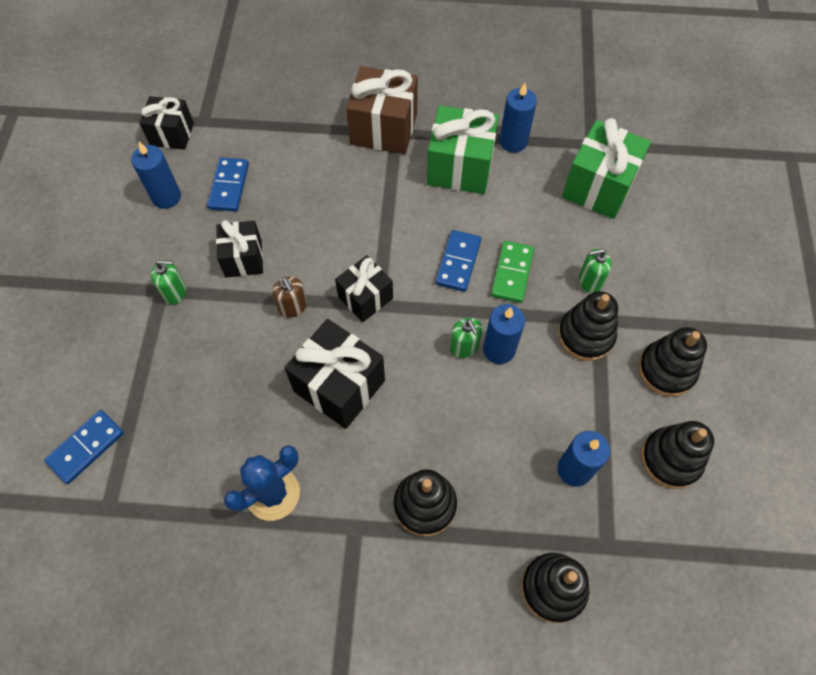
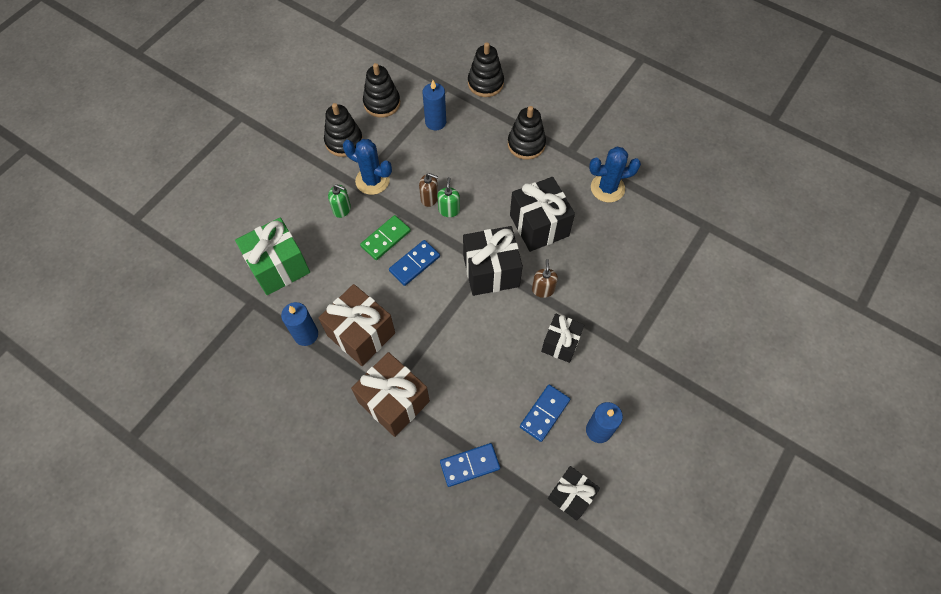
camera: 150 degrees left, 0 degrees up
blue domino [44,410,124,484] -> blue domino moved to [440,443,500,487]
green soap dispenser [151,260,186,305] -> none
black gift [335,255,393,322] -> black gift [463,226,523,296], size x1.58
green gift [427,105,499,194] -> brown gift [318,284,395,366]
blue candle [483,304,525,364] -> brown soap dispenser [419,173,438,207]
black stacking toy [558,291,618,361] -> blue cactus [343,139,392,195]

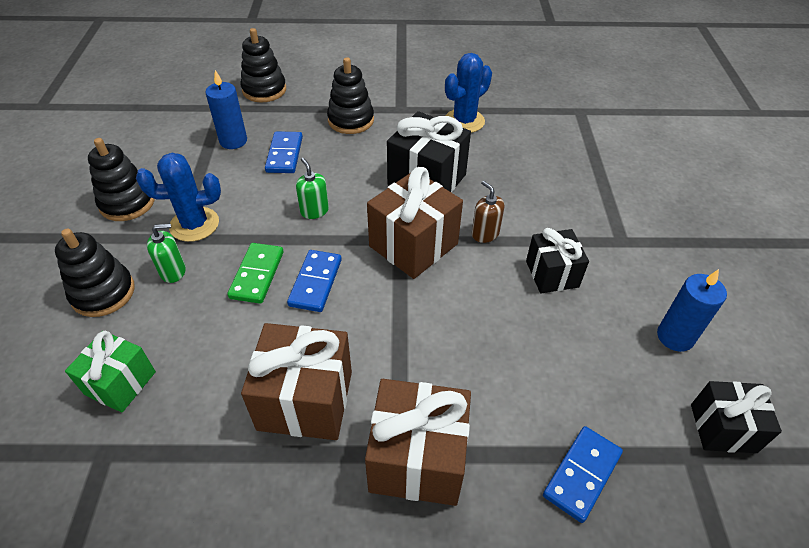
camera: 35 degrees left, 15 degrees down
green gift [235,217,310,295] -> green gift [65,331,156,413], size x0.63
blue candle [281,302,318,346] -> none
black stacking toy [363,63,400,118] -> black stacking toy moved to [55,229,135,317]
brown soap dispenser [419,173,438,207] -> none
black gift [463,226,523,296] -> brown gift [367,167,463,279]
blue domino [520,385,570,442] -> blue domino moved to [265,131,303,173]

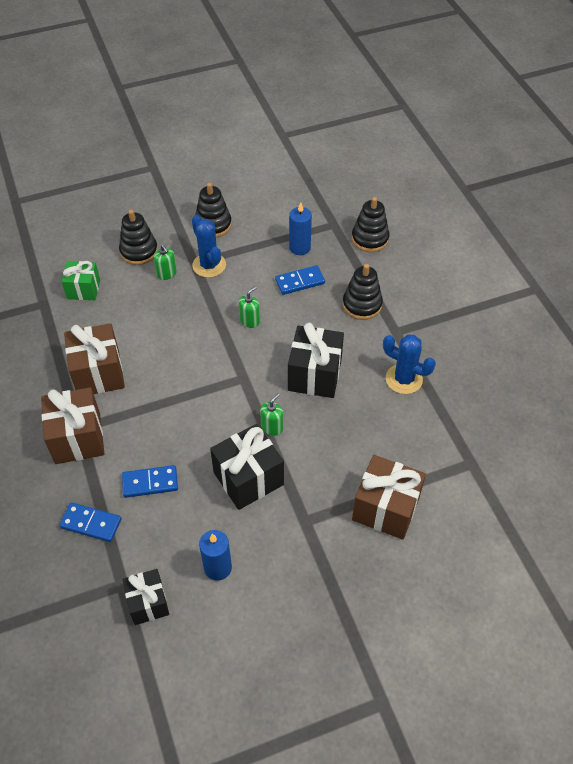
camera: 70 degrees right, 5 degrees up
green domino [227,243,284,304] -> none
blue domino [287,250,342,312] -> blue domino moved to [122,465,178,498]
brown gift [367,167,463,279] -> brown gift moved to [352,455,426,540]
brown soap dispenser [472,181,504,243] -> green soap dispenser [260,393,283,436]
black gift [526,228,589,293] -> black gift [210,424,284,510], size x1.58

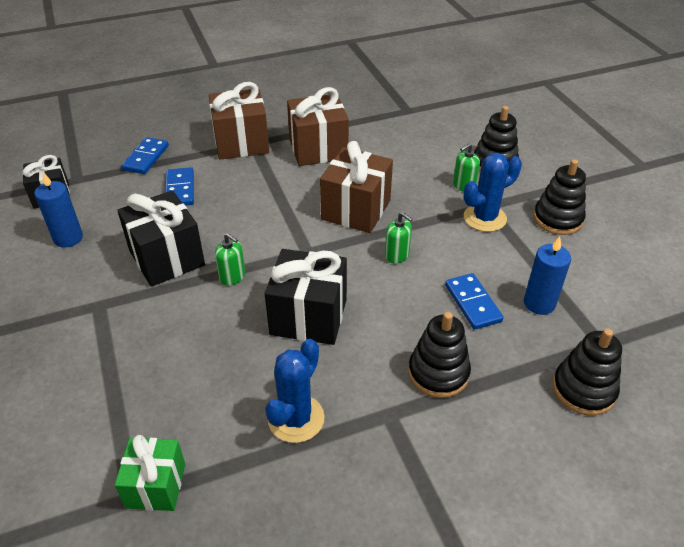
camera: 90 degrees right, 10 degrees down
green gift [61,261,100,300] -> green gift moved to [115,435,186,511]
brown gift [352,455,426,540] -> brown gift moved to [320,141,393,233]

